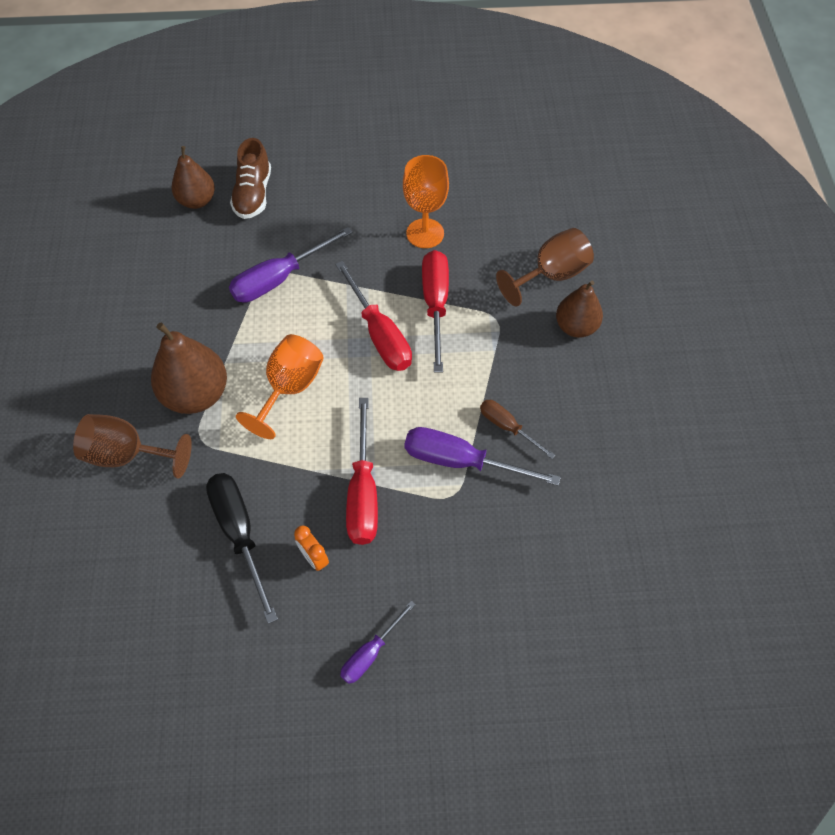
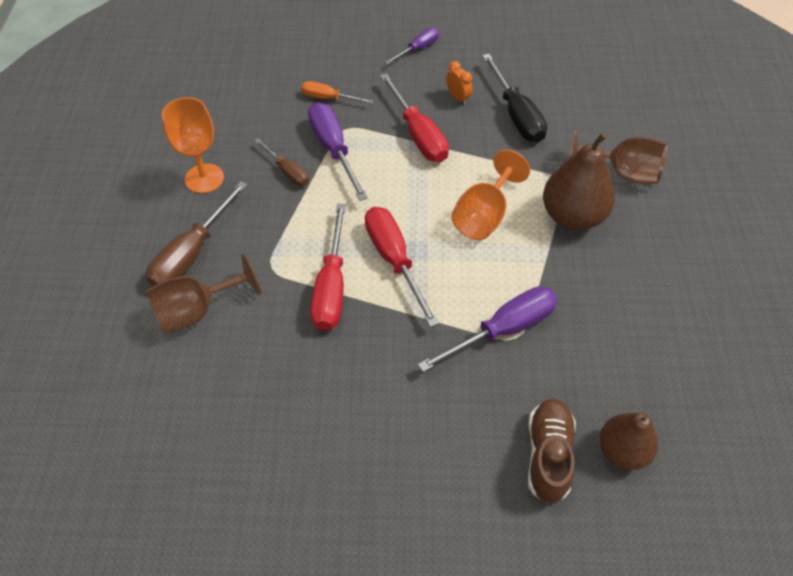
camera: 175 degrees left, 5 degrees down
red screwdriver [346,398,378,545] -> red screwdriver turned 150 degrees clockwise [380,73,449,162]
orange goblet [403,155,449,248] -> orange goblet moved to [162,97,224,193]
purple screwdriver [405,427,561,486] -> purple screwdriver turned 135 degrees counterclockwise [308,102,368,201]
brown pear [556,281,603,338] -> brown screwdriver [146,181,248,286]
none -> orange screwdriver [301,81,373,104]

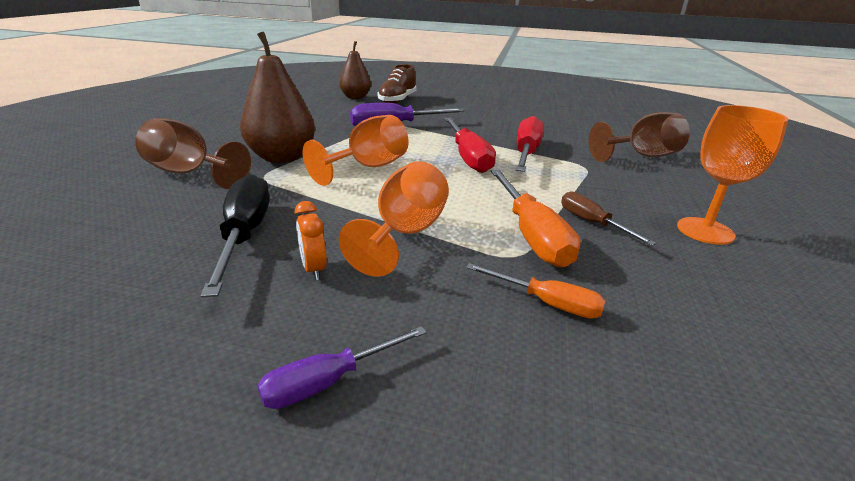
camera: 170 degrees left, 25 degrees down
brown screwdriver [146,181,248,286] -> none
purple screwdriver [308,102,368,201] -> orange screwdriver [491,170,580,268]
red screwdriver [380,73,449,162] -> orange goblet [339,161,449,277]

